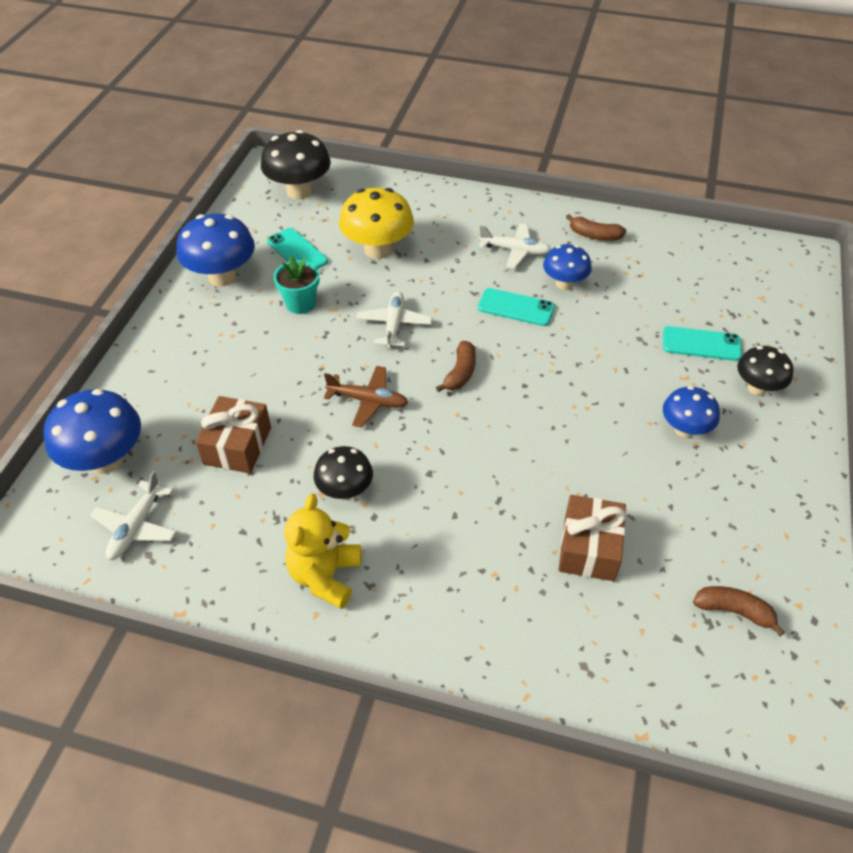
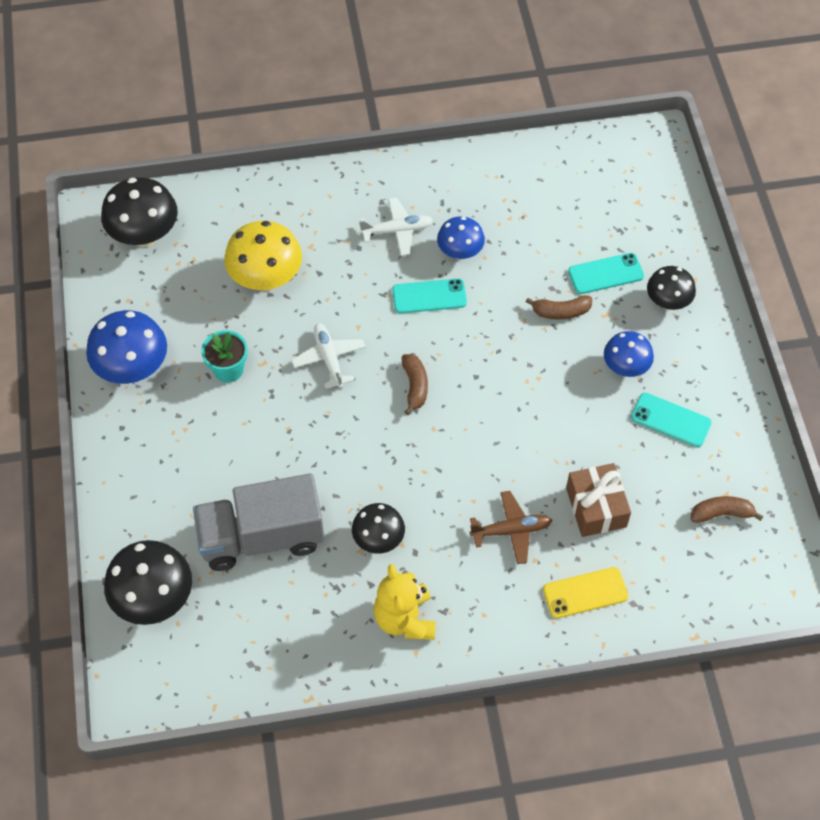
camera: 25 degrees left, 10 degrees up
blue mushroom [43,389,141,474] -> black mushroom [104,540,192,625]
white plane [90,471,177,560] -> none
brown gift [196,396,271,474] -> grey truck [193,473,324,571]
turquoise phone [267,228,328,269] -> turquoise phone moved to [631,393,712,447]
brown plane [324,366,408,428] -> brown plane moved to [469,491,552,564]
brown banana [566,214,626,241] -> brown banana moved to [526,295,592,320]
none -> yellow phone [543,567,628,618]

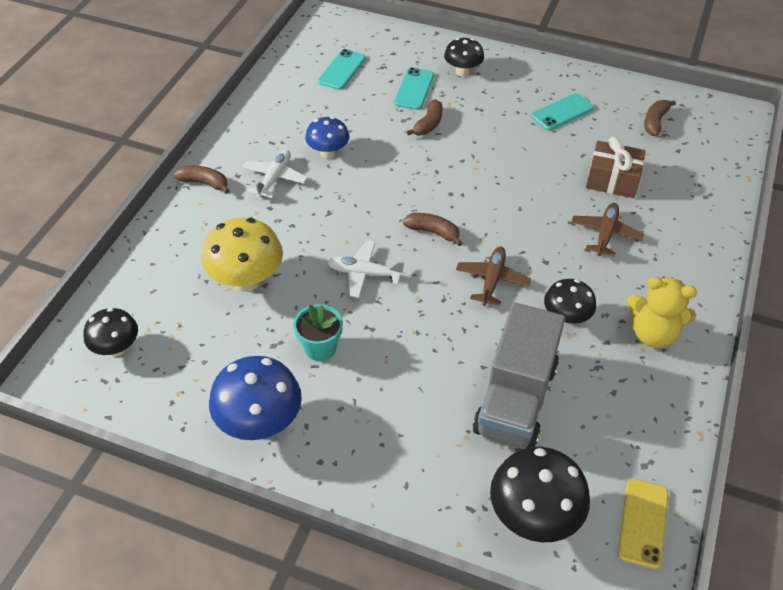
camera: 60 degrees left, 10 degrees down
black mushroom [101,177,178,247] -> black mushroom [83,308,138,356], size x0.63
turquoise phone [392,279,467,313] -> turquoise phone moved to [318,49,366,90]
yellow phone [543,567,628,618] -> yellow phone moved to [618,479,668,569]
blue mushroom [604,331,654,377] -> none
none -> brown banana [174,166,230,194]
none -> brown plane [456,246,531,306]

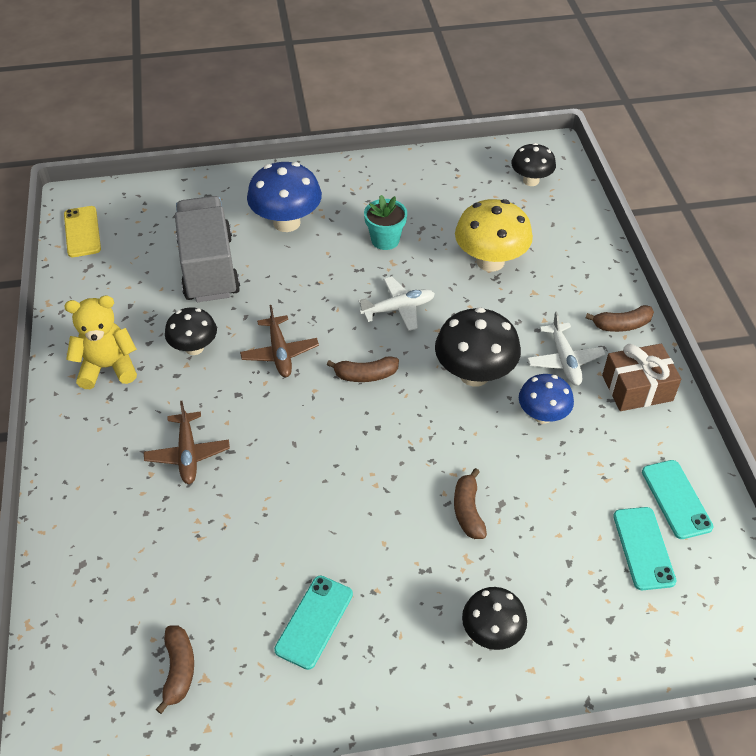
camera: 150 degrees right, 0 degrees up
blue mushroom [209,356,302,440] -> blue mushroom moved to [247,162,322,232]
turquoise phone [394,67,434,110] -> turquoise phone moved to [642,460,713,539]
black mushroom [490,447,590,542] -> black mushroom moved to [435,307,521,387]
brown gift [586,137,646,198] -> brown gift moved to [602,344,682,411]

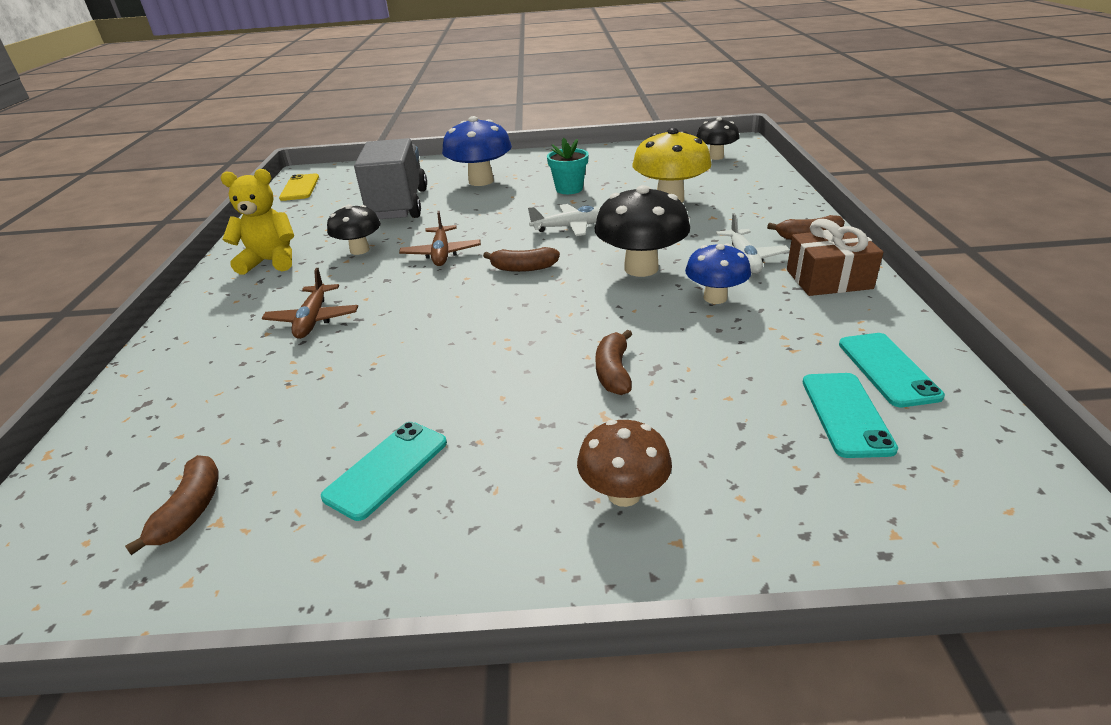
camera: 10 degrees right, 15 degrees down
black mushroom [462,587,527,650] -> brown mushroom [577,420,672,507]

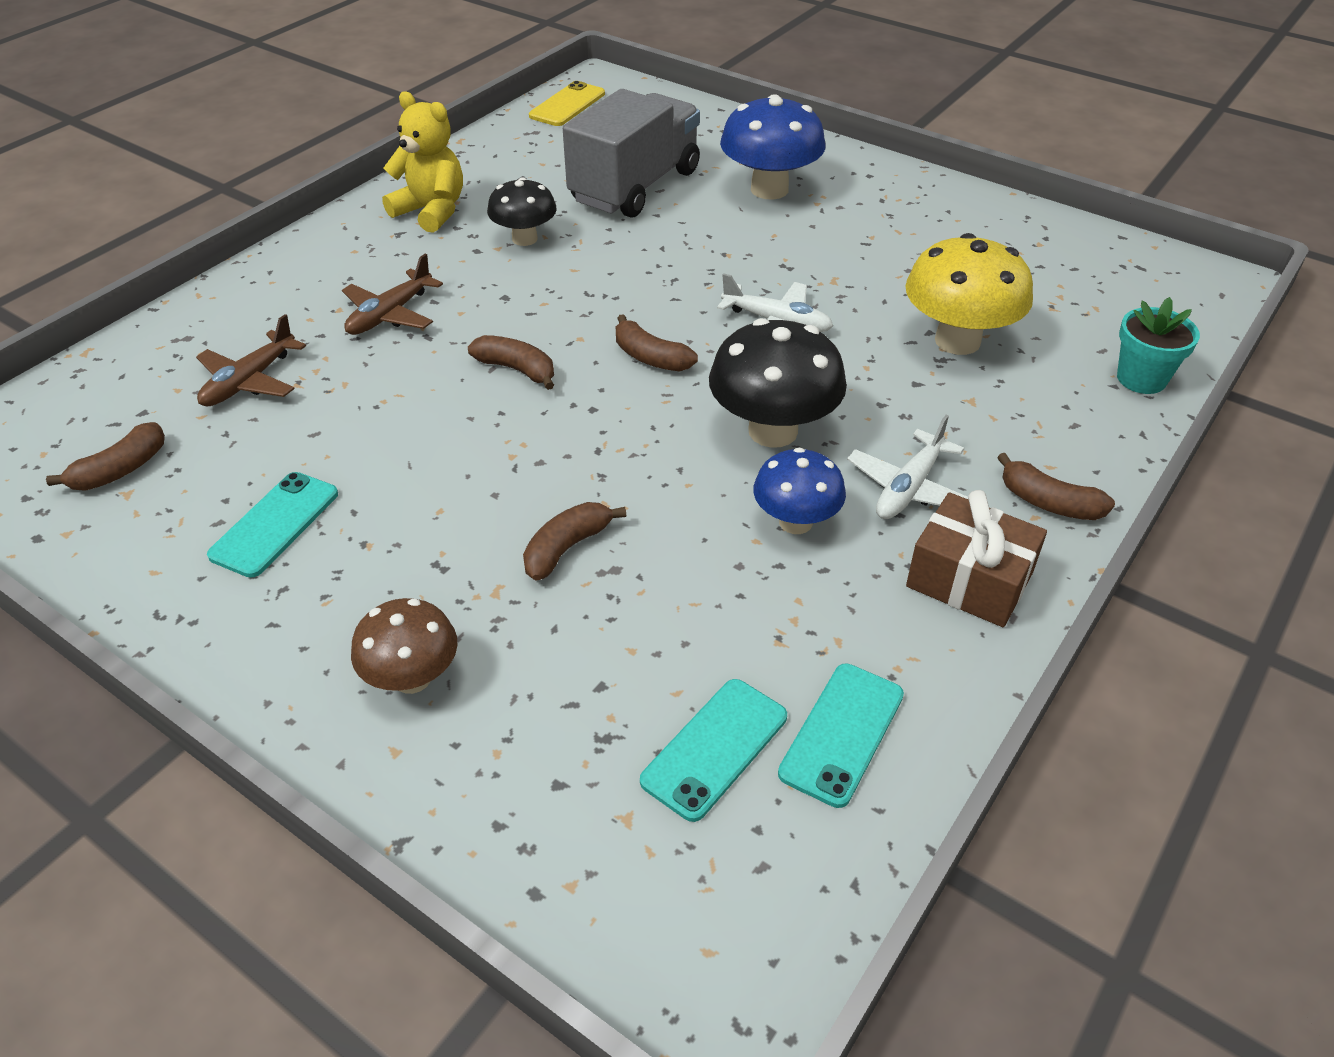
camera: 35 degrees right, 10 degrees up
turquoise phone [321,422,447,521] -> turquoise phone turned 45 degrees counterclockwise [207,472,338,578]
brown plane [399,211,481,266] -> brown plane moved to [196,314,306,407]
turquoise flower pot [547,138,589,194] -> turquoise flower pot moved to [1117,297,1200,394]
black mushroom [696,117,739,160] -> none
none -> brown banana [468,335,554,390]

